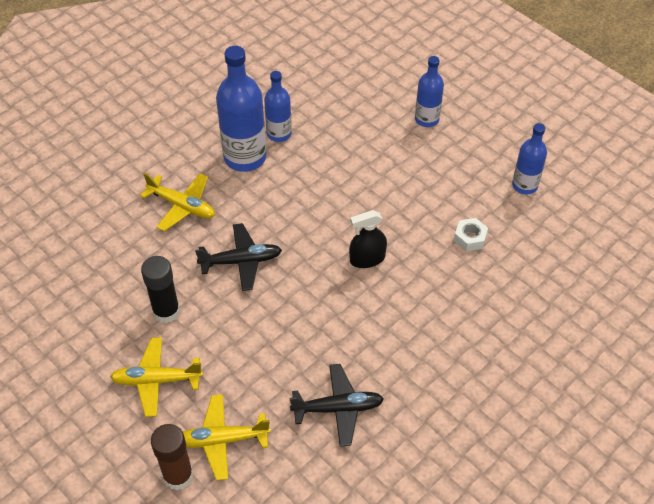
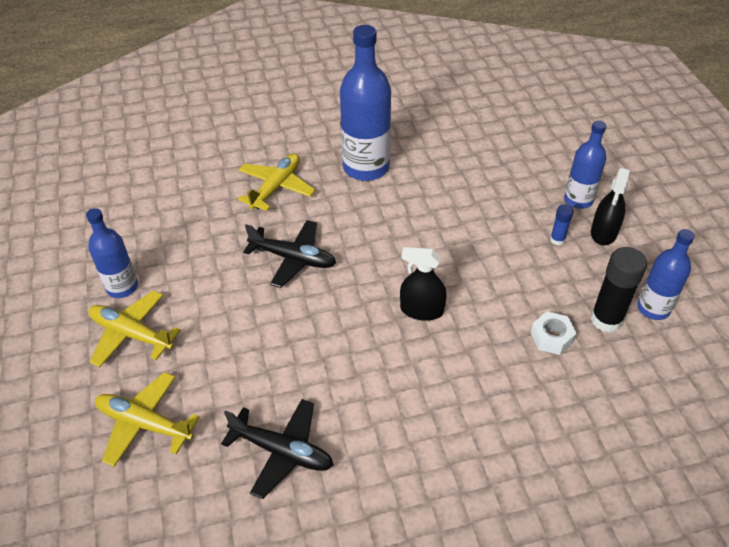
camera: 30 degrees right, 5 degrees down
yellow plane [140,173,215,231] -> yellow plane turned 120 degrees counterclockwise [238,153,316,211]
black glue stick [141,256,180,323] -> black glue stick moved to [591,247,647,333]
brown glue stick [151,424,193,490] -> none
blue bottle [264,71,292,142] -> blue bottle moved to [86,208,138,298]
none -> blue glue stick [550,204,574,245]
none -> black spray bottle [591,168,630,245]

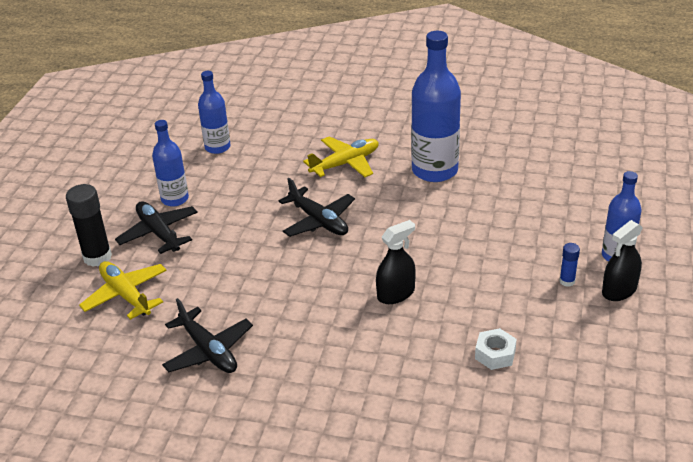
camera: 30 degrees right, 10 degrees down
yellow plane [88,290,181,367] -> black plane [115,201,198,254]
black spray bottle [400,247,446,321] -> black spray bottle turned 105 degrees clockwise [376,220,416,304]
black glue stick [591,247,647,333] -> black glue stick moved to [66,184,112,267]
blue bottle [637,229,695,320] -> blue bottle moved to [198,71,231,154]

